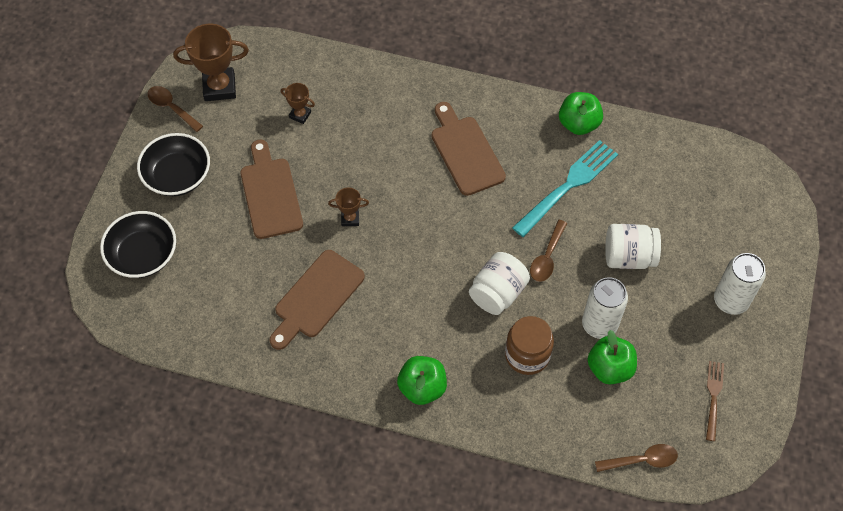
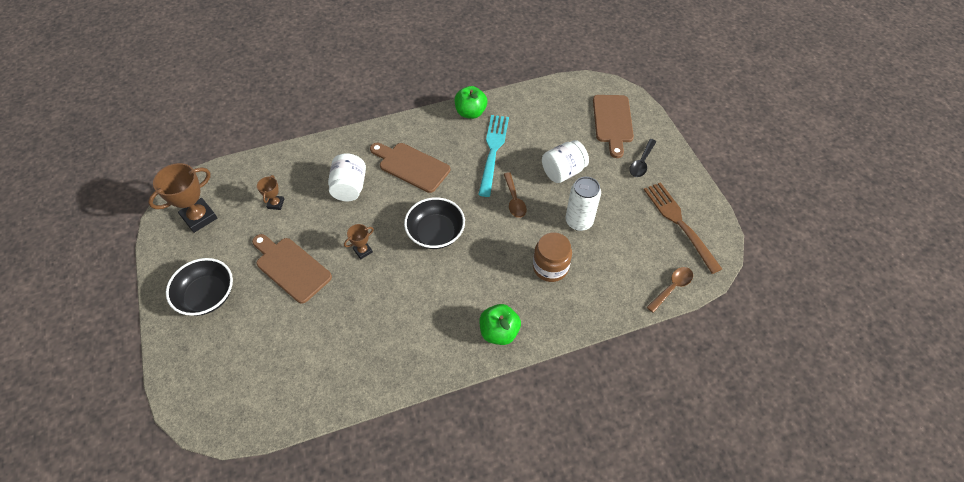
camera: 35 degrees left, 5 degrees down
black bowl [100,211,176,278] -> black bowl moved to [404,197,465,249]
brown spoon [148,86,203,132] -> none
brown cutting board [269,250,365,350] -> brown cutting board moved to [593,95,634,158]
brown trophy [281,83,315,124] -> brown trophy turned 75 degrees counterclockwise [257,175,284,210]
white jar [469,252,530,315] -> white jar moved to [328,153,366,201]
green apple [587,330,637,384] -> none
brown fork [706,361,724,441] -> brown fork [644,182,722,274], size x1.80
white can [714,253,766,315] -> black spoon [629,139,657,177]

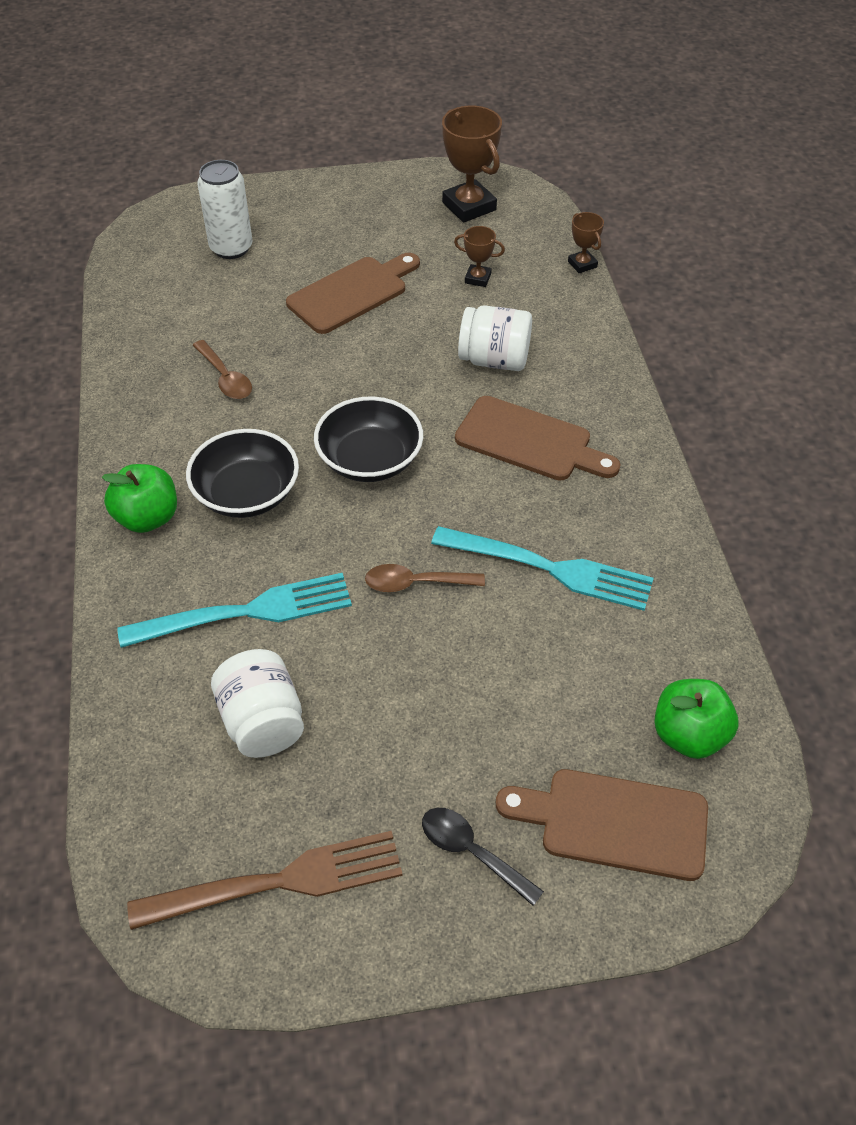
camera: 100 degrees right, 5 degrees down
black bowl [166,258,233,316] -> black bowl moved to [186,429,299,518]
brown trophy [344,224,374,259] -> brown trophy moved to [568,212,604,273]
brown cutting board [370,143,450,193] -> brown cutting board turned 75 degrees clockwise [455,396,621,481]
green apple [455,86,487,119] -> green apple moved to [655,679,738,759]
brown jar [533,232,572,282] -> turquoise fork [117,573,352,648]
white jar [542,140,589,183] -> white jar moved to [211,649,304,758]
white can [565,177,601,231] -> white can moved to [197,160,253,259]
brown spoon [647,267,693,313] -> brown spoon moved to [192,340,252,399]

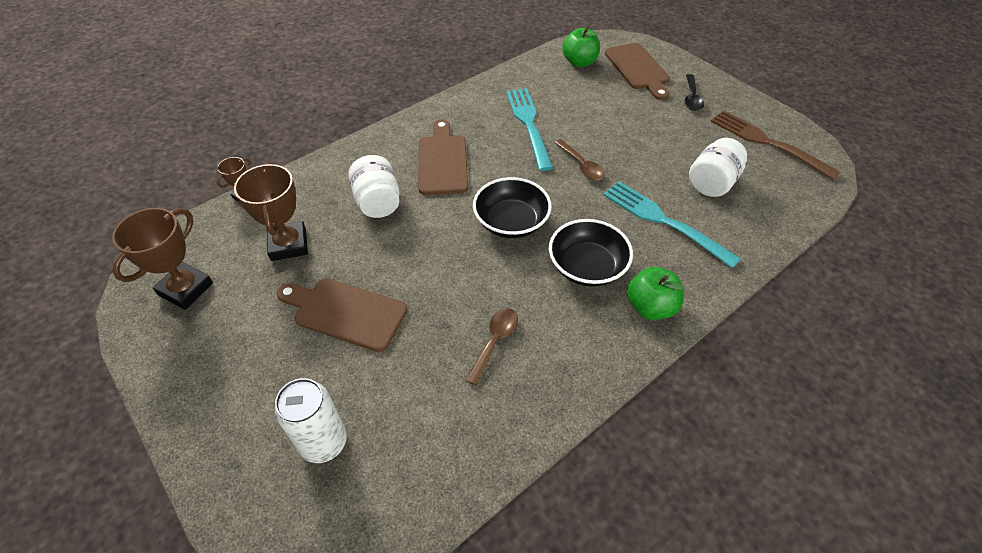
camera: 120 degrees left, 0 degrees up
brown trophy [454,226,505,287] -> brown trophy [234,163,308,261], size x1.92

